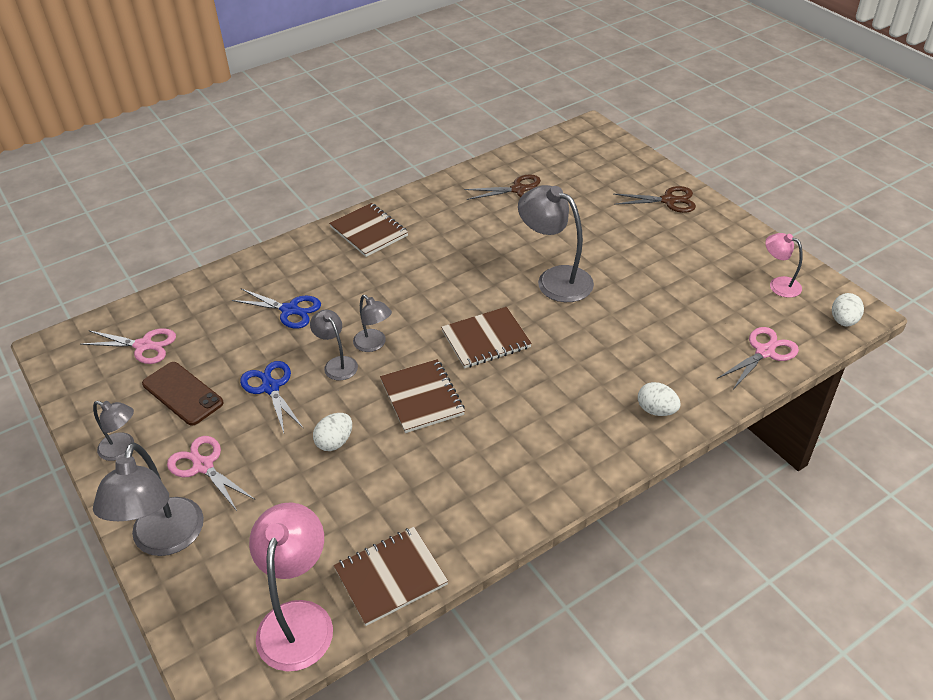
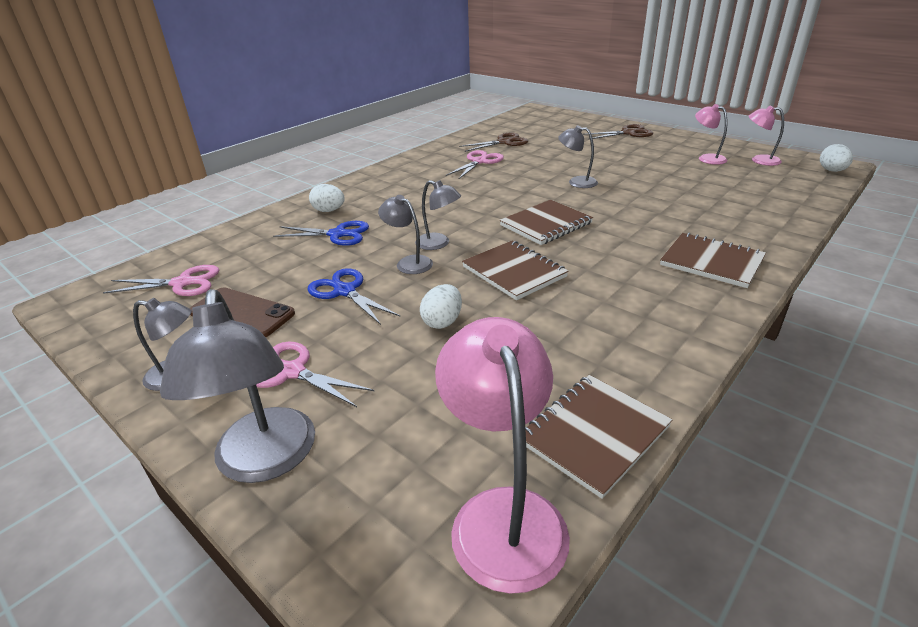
camera: 15 degrees left, 10 degrees down
brown notebook [329,203,408,257] -> brown notebook moved to [660,232,766,288]
grey lamp [518,185,594,302] -> grey lamp [558,125,598,188], size x0.56
white egg [638,382,681,416] -> white egg moved to [309,184,345,212]
pink scissors [717,327,799,389] -> pink scissors moved to [446,150,504,179]
none -> pink lamp [695,104,727,165]

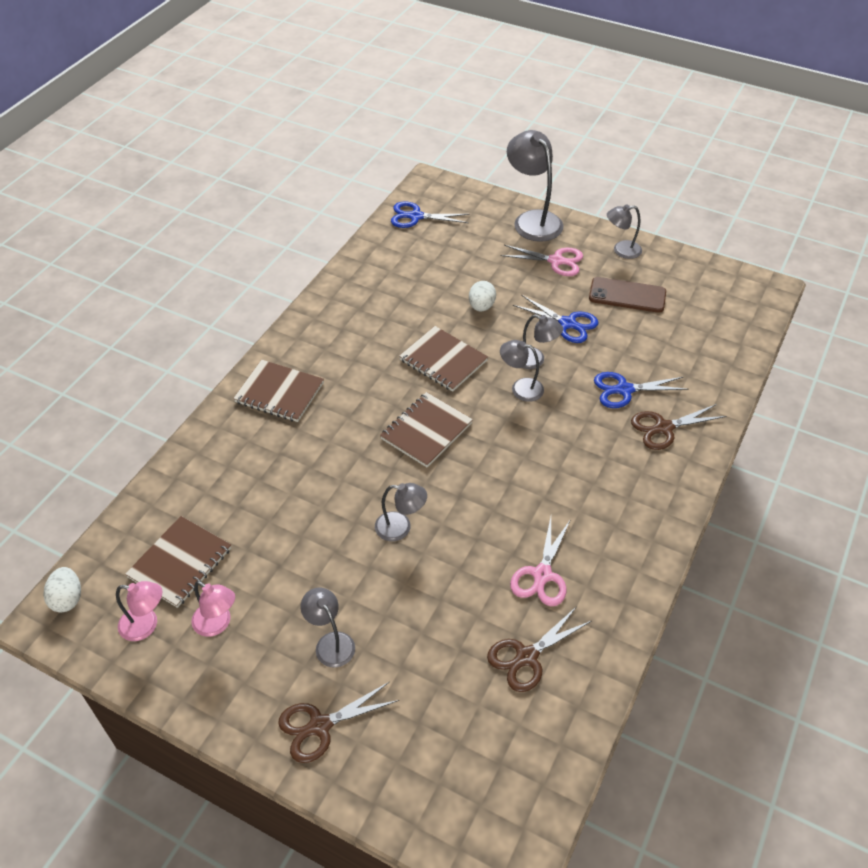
camera: 165 degrees right, 15 degrees up
pink scissors [103,265,219,296] -> none
white egg [309,184,345,212] -> brown scissors [631,404,727,450]
pink lamp [435,317,570,594] -> blue scissors [391,201,470,228]
brown notebook [525,375,673,499] -> brown notebook moved to [125,516,231,608]
none -> grey lamp [300,587,355,668]

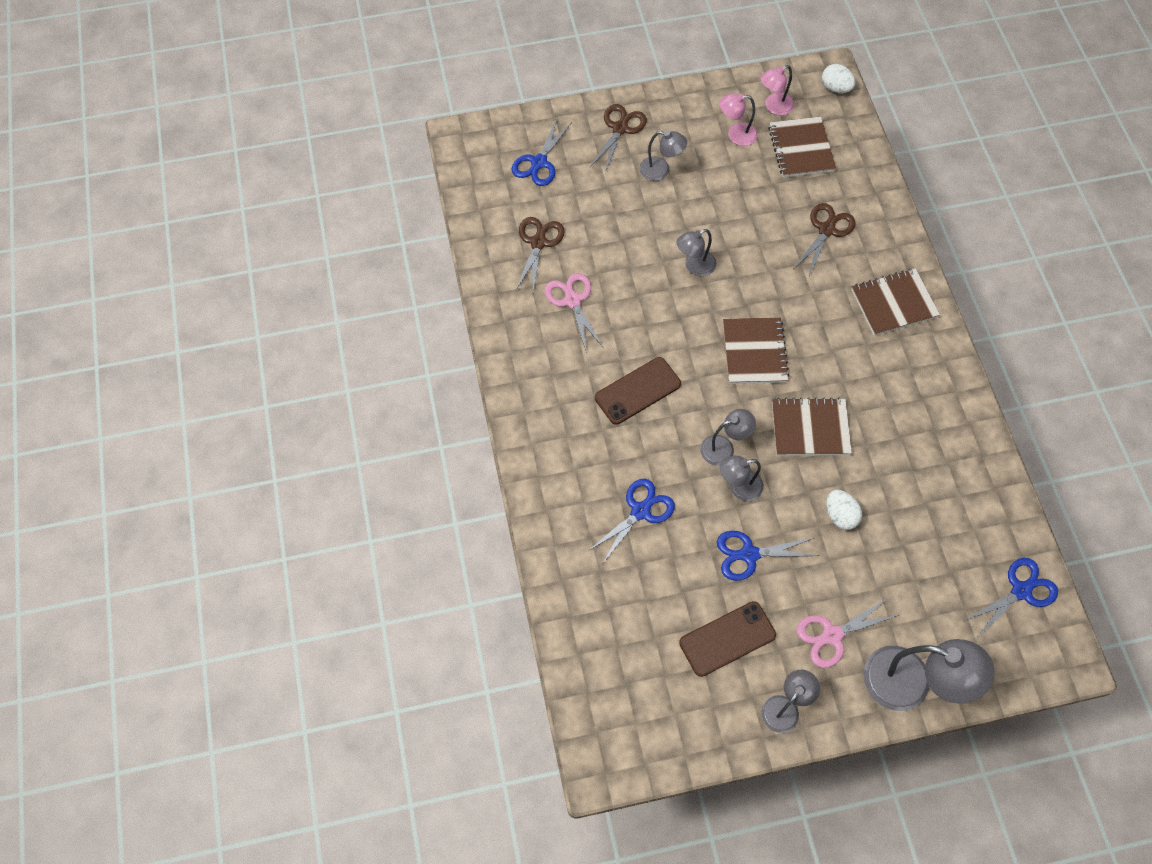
camera: 140 degrees right, 15 degrees up
brown scissors [631,404,727,450] -> brown scissors moved to [794,203,856,276]
none -> blue scissors [512,119,572,186]
none -> brown phone [595,357,681,425]

